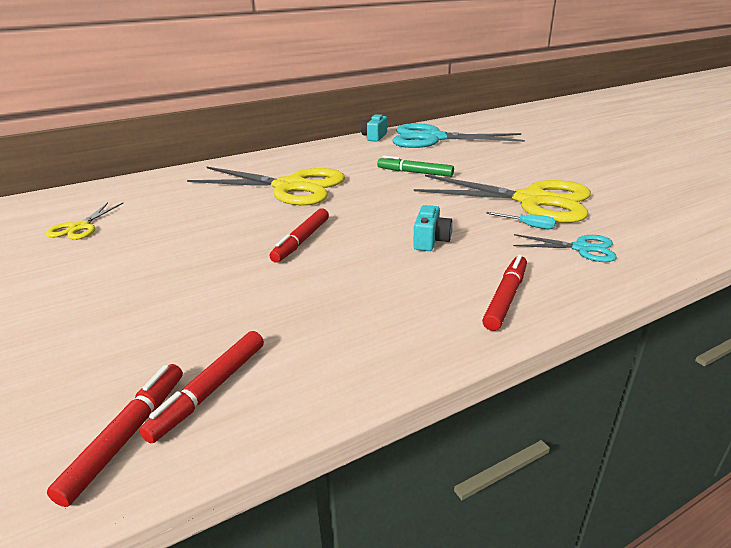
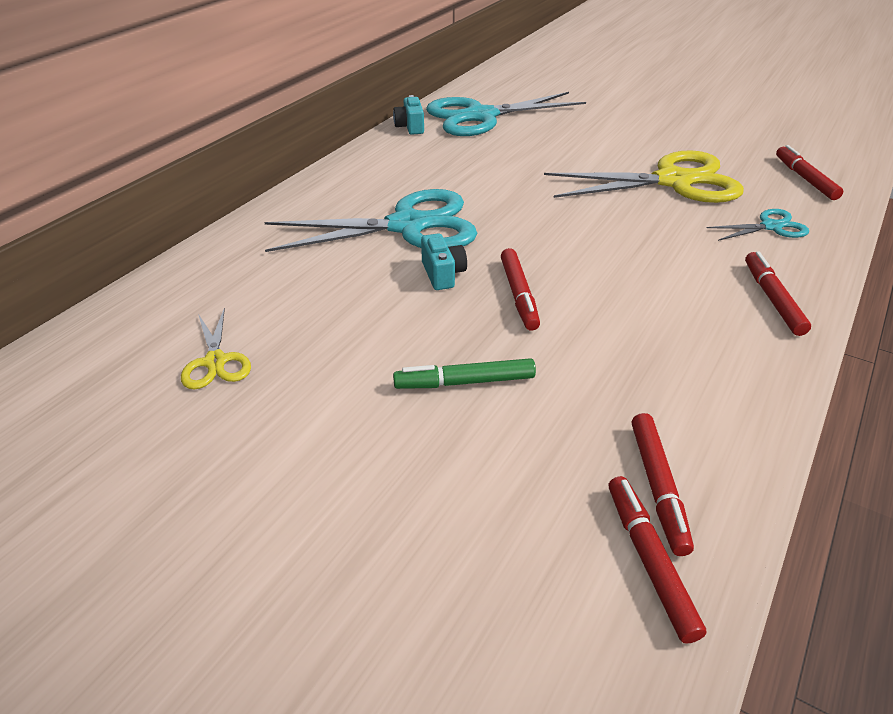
camera: 30 degrees left, 10 degrees up
yellow scissors [187,166,345,205] -> turquoise scissors [264,189,477,252]
green marker [377,156,454,177] -> green marker moved to [393,358,536,389]
turquoise camera [413,205,453,251] -> turquoise camera moved to [421,233,467,290]
turquoise screwdriver [486,212,556,229] -> none
none -> red marker [776,145,843,200]

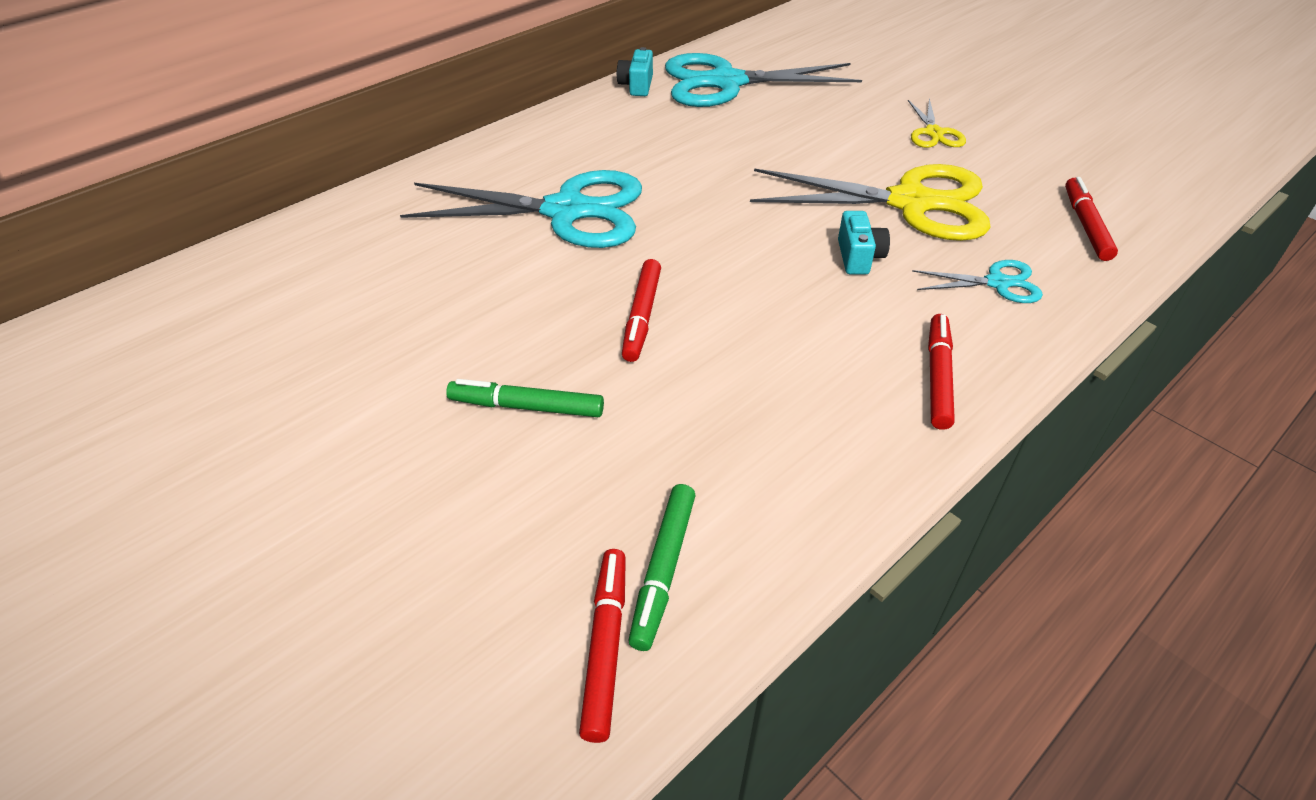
camera: 15 degrees right, 5 degrees up
yellow scissors [181,308,251,390] -> yellow scissors moved to [908,98,966,148]
turquoise camera [421,233,467,290] -> turquoise camera moved to [838,211,890,274]
red marker [632,413,694,556] -> green marker [628,484,696,651]

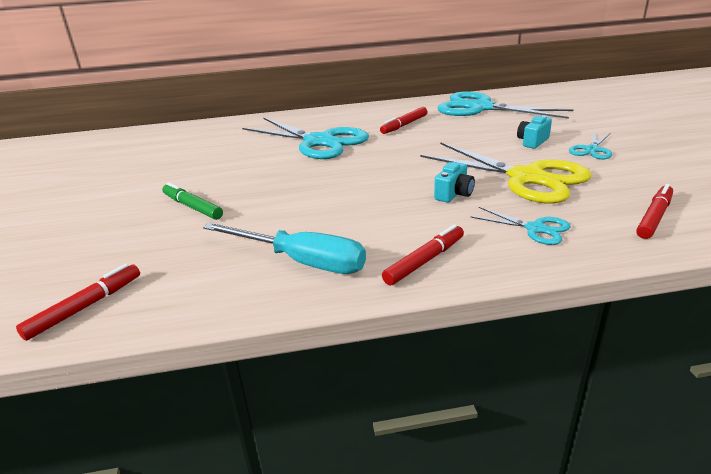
camera: 35 degrees right, 15 degrees down
turquoise camera [617,47,653,96] -> turquoise camera moved to [517,115,552,149]
red marker [622,259,661,362] -> red marker moved to [380,107,427,134]
green marker [628,484,696,651] -> none
yellow scissors [908,98,966,148] -> turquoise scissors [569,132,612,159]
none -> turquoise screwdriver [203,223,366,274]

